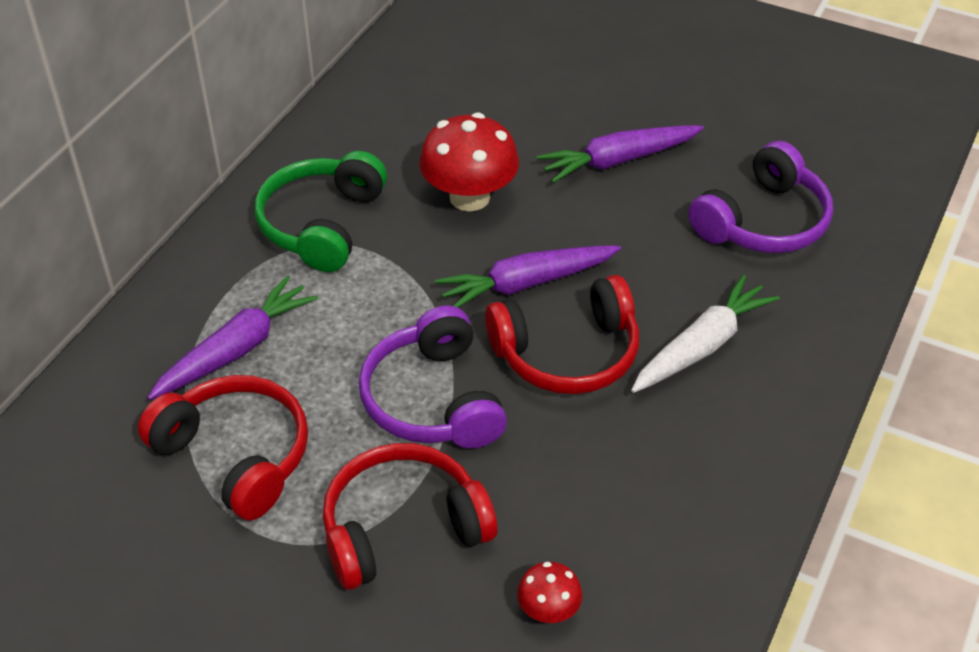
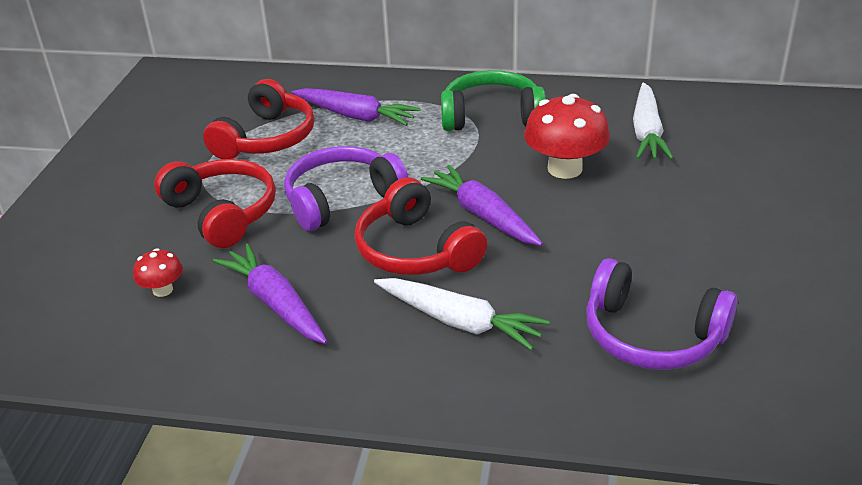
camera: 75 degrees right, 10 degrees down
purple carrot [537,125,704,183] -> purple carrot moved to [213,243,327,344]
none -> white carrot [633,83,673,160]

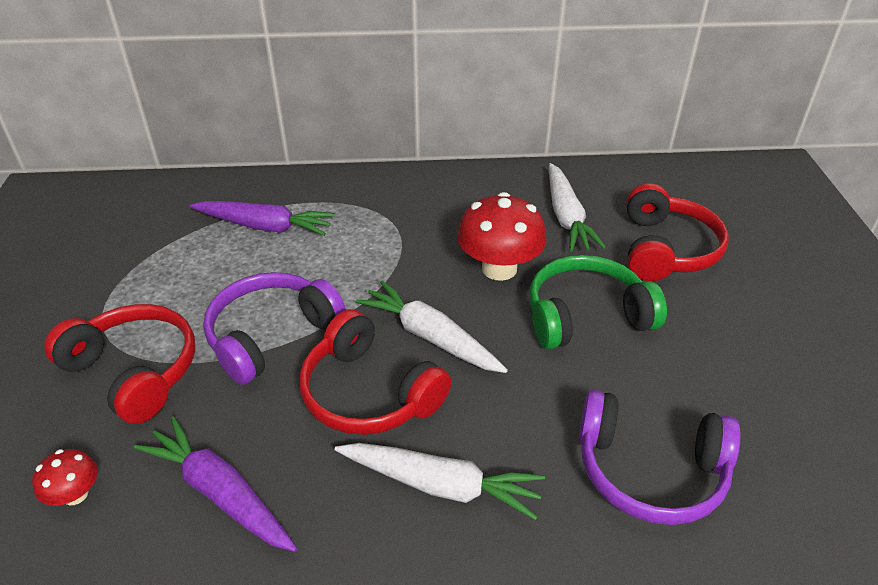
camera: 15 degrees left, 5 degrees up
red headphones [203,79,315,159] -> red headphones moved to [627,183,729,281]
purple carrot [421,165,543,246] -> white carrot [356,281,508,373]
green headphones [441,70,546,131] -> green headphones moved to [529,255,667,349]

